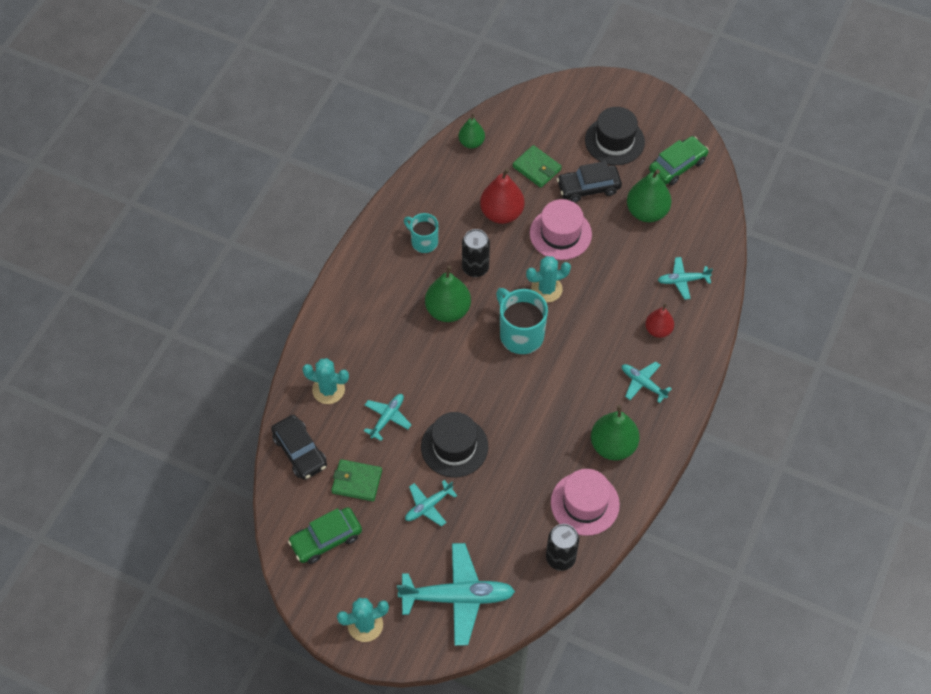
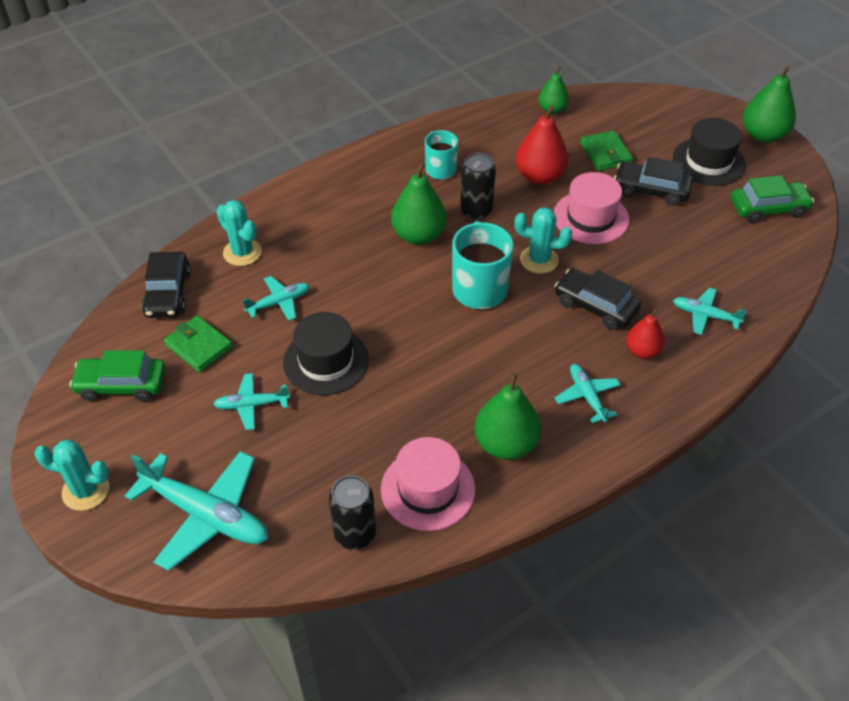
camera: 30 degrees right, 10 degrees down
green pear [627,169,672,222] -> green pear moved to [743,65,796,143]
none -> black car [555,268,641,330]

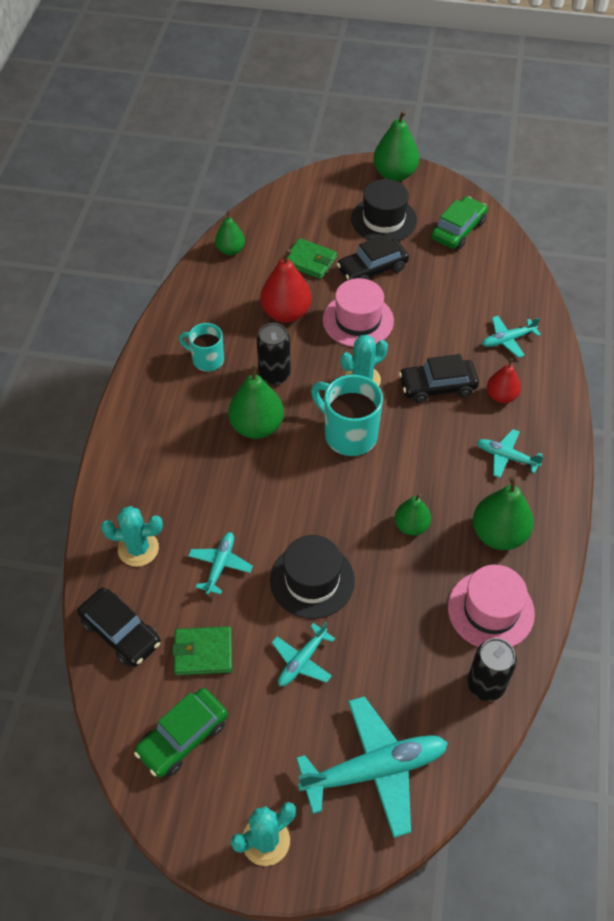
camera: 45 degrees left, 5 degrees up
none -> green pear [394,493,431,536]

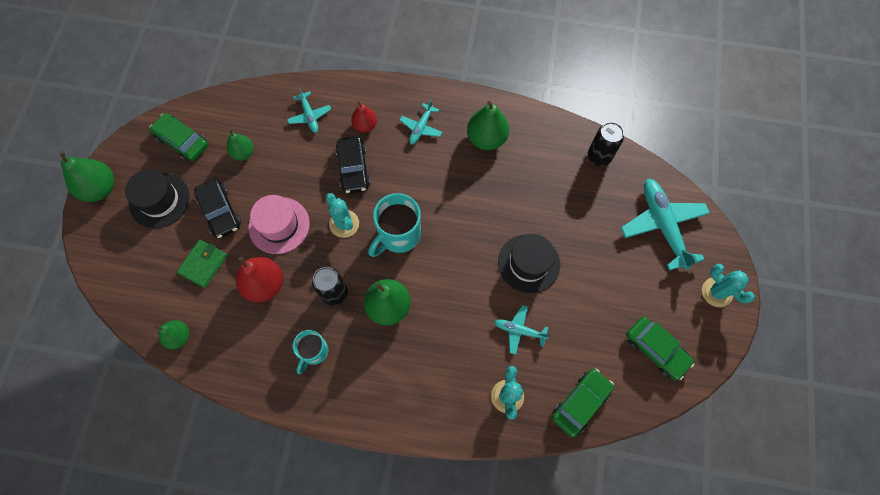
camera: 90 degrees left, 15 degrees up
black car [77,588,161,667] -> green car [552,368,614,437]
green wallet [172,626,232,675] -> none
turquoise plane [272,622,335,686] -> none
green pear [394,493,431,536] -> green pear moved to [227,129,254,161]
pink hat [448,565,535,647] -> none

